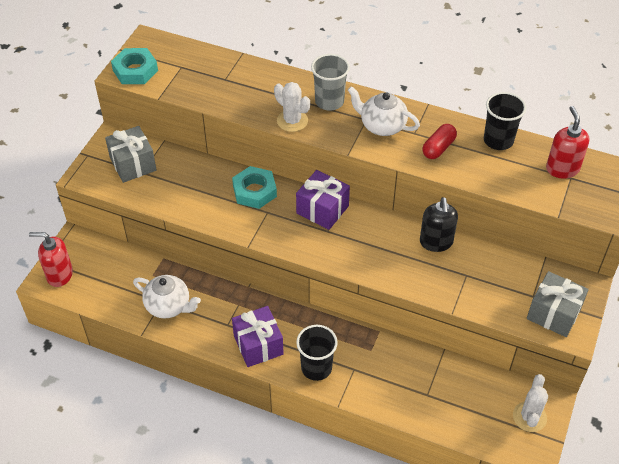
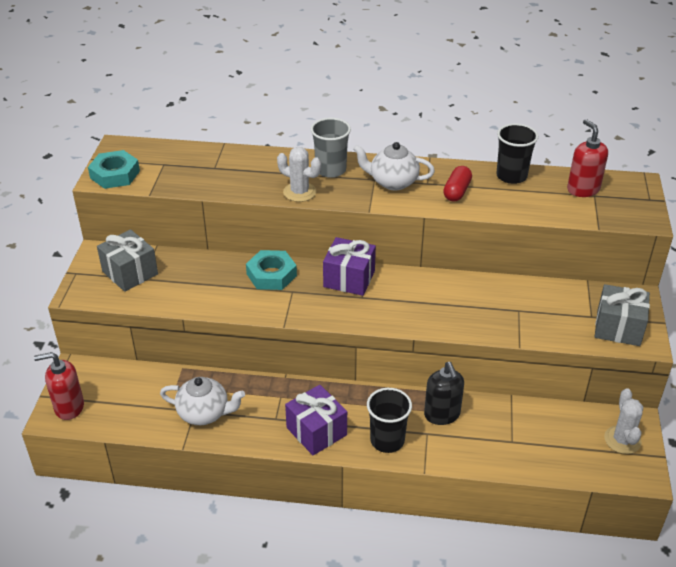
camera: 15 degrees left, 10 degrees down
black soap dispenser [420,197,458,252] -> black soap dispenser moved to [424,362,464,425]

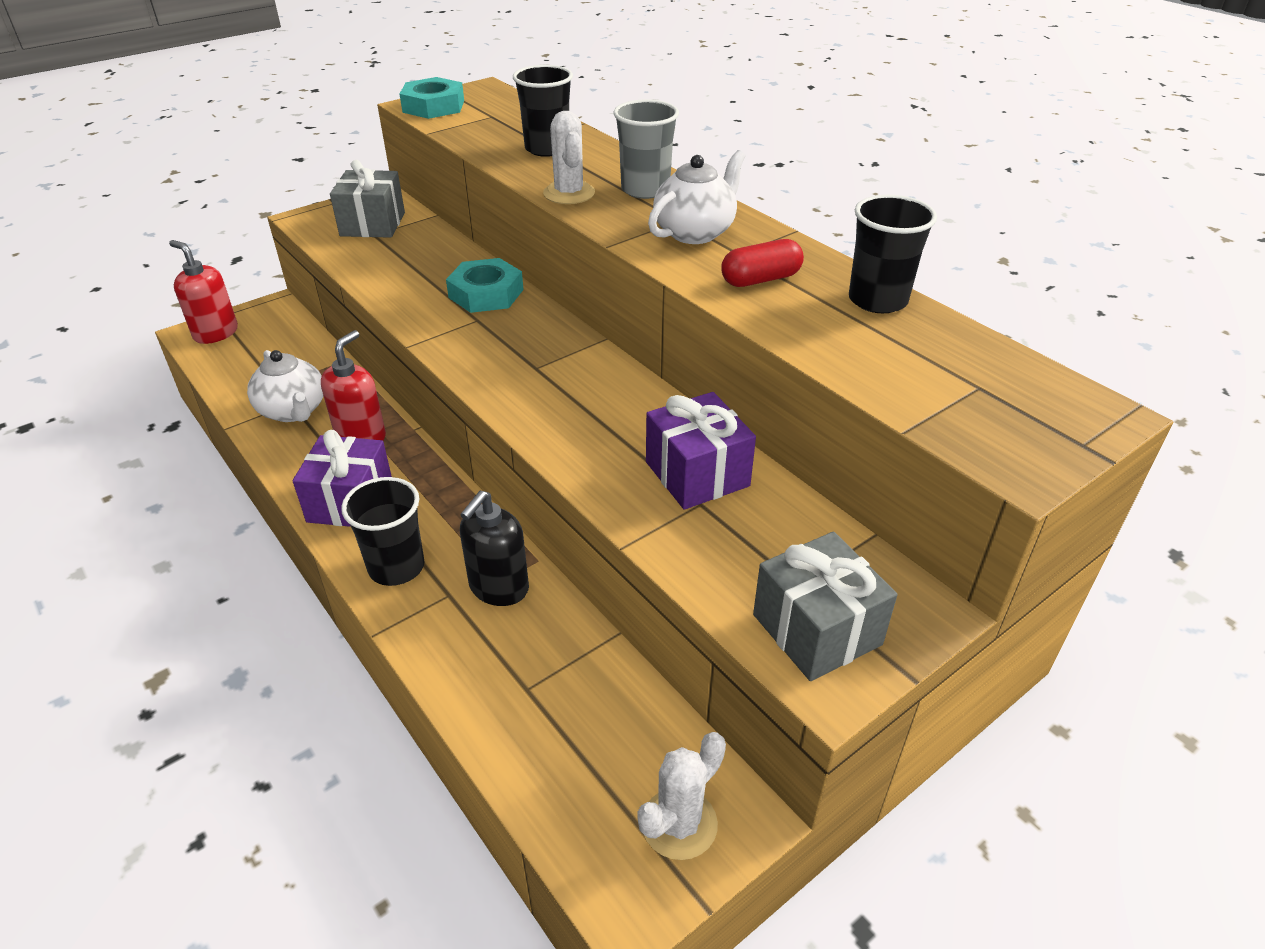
camera: 45 degrees right, 0 degrees up
purple gift [323,237,376,296] -> purple gift moved to [646,392,756,510]
white teapot [353,142,435,190] -> white teapot turned 75 degrees clockwise [648,150,746,244]
red soap dispenser [567,119,608,197] -> red soap dispenser moved to [321,330,386,440]
none -> black cup [513,65,573,157]

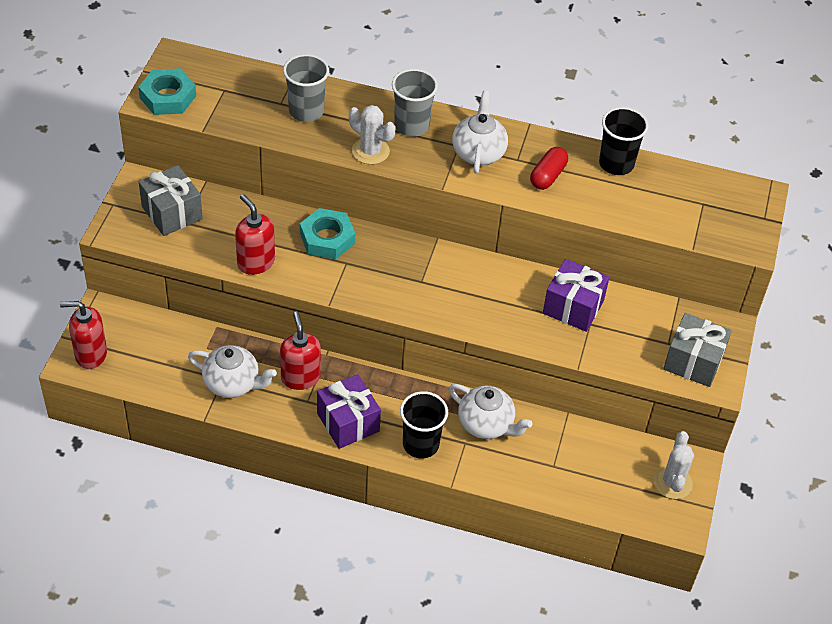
camera: 40 degrees left, 10 degrees up
black soap dispenser [460,491,529,606] -> white teapot [448,384,533,439]
black cup [513,65,573,157] -> grey cup [283,54,329,122]
none -> red soap dispenser [235,194,275,275]

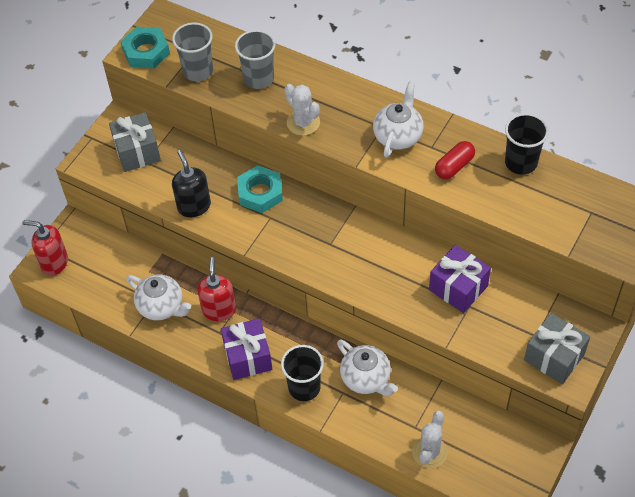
camera: 20 degrees right, 5 degrees up
red soap dispenser [235,194,275,275] -> black soap dispenser [172,150,211,217]
grey cup [392,69,438,137] -> grey cup moved to [172,23,213,81]
white cactus [653,431,694,499] -> white cactus moved to [412,410,448,468]

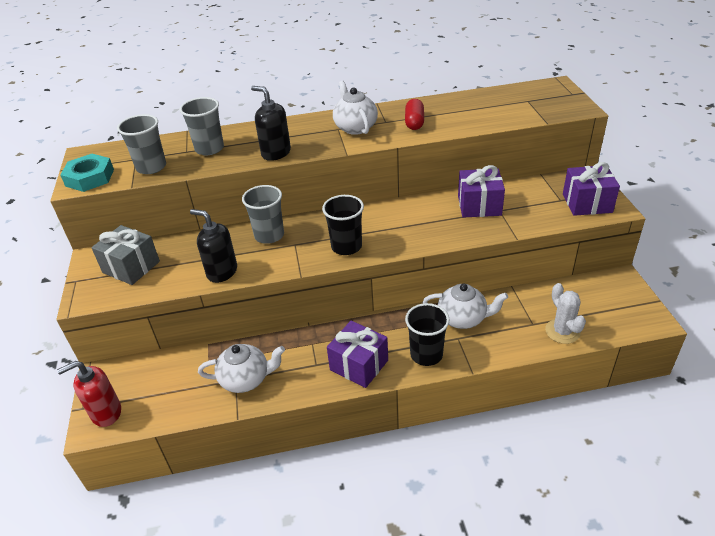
camera: 40 degrees left, 15 degrees down
red soap dispenser [197,257,236,321] -> none
turquoise nut [237,165,283,213] -> grey cup [242,185,284,244]
white cactus [284,84,320,136] -> black soap dispenser [251,86,291,161]
black cup [505,113,549,175] -> black cup moved to [322,195,364,255]
grey gift [524,313,590,384] -> purple gift [563,162,620,216]

